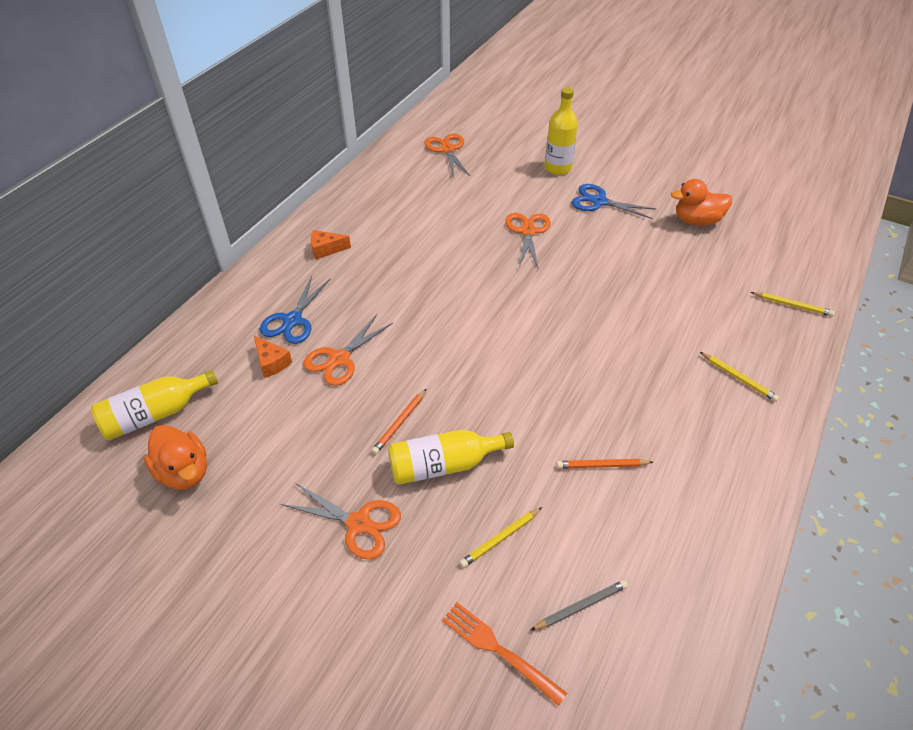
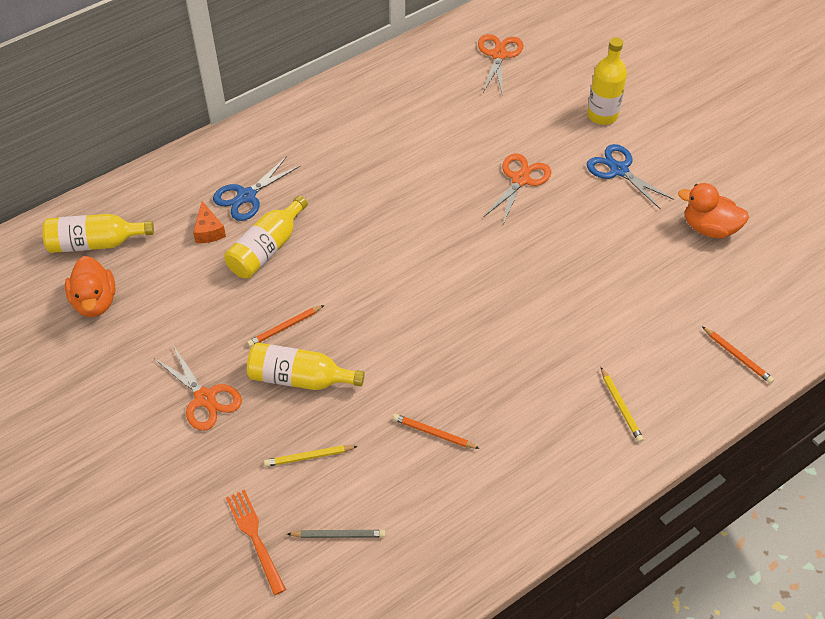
camera: 25 degrees right, 5 degrees up
orange scissors [303,315,393,386] -> yellow bottle [224,196,308,279]
orange cheese [311,230,351,260] -> none
yellow pencil [751,292,835,317] -> orange pencil [702,326,774,384]

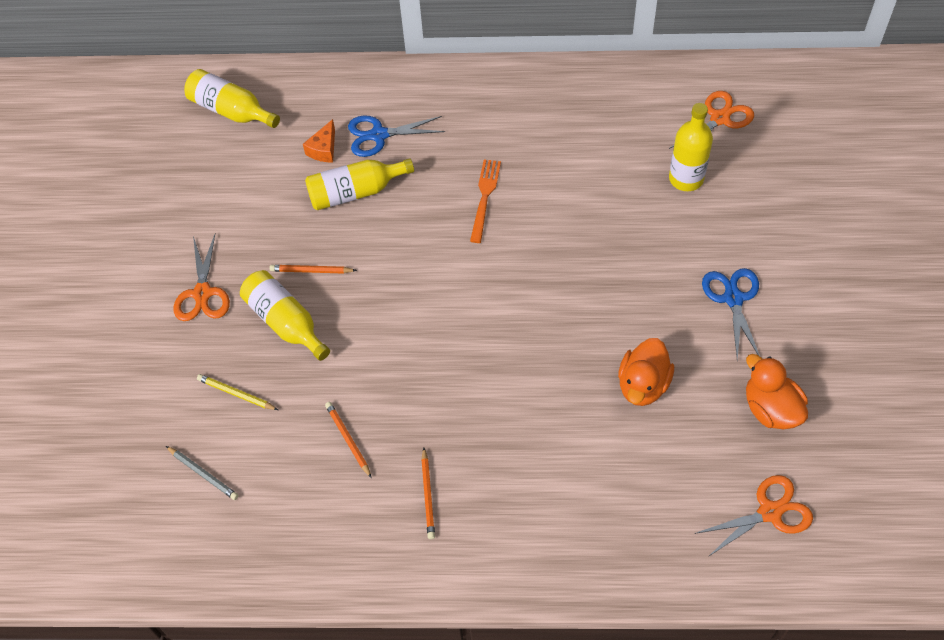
camera: 40 degrees right, 5 degrees up
orange duck [65,256,115,317] -> orange duck moved to [618,338,674,406]
orange fork [226,489,286,595] -> orange fork moved to [470,159,501,243]
orange scissors [484,154,551,224] -> orange scissors moved to [694,475,813,557]
yellow bottle [587,37,627,125] -> yellow bottle moved to [669,103,713,191]
yellow pencil [601,367,644,442] -> none
orange pencil [702,326,774,384] -> orange pencil moved to [421,448,435,539]

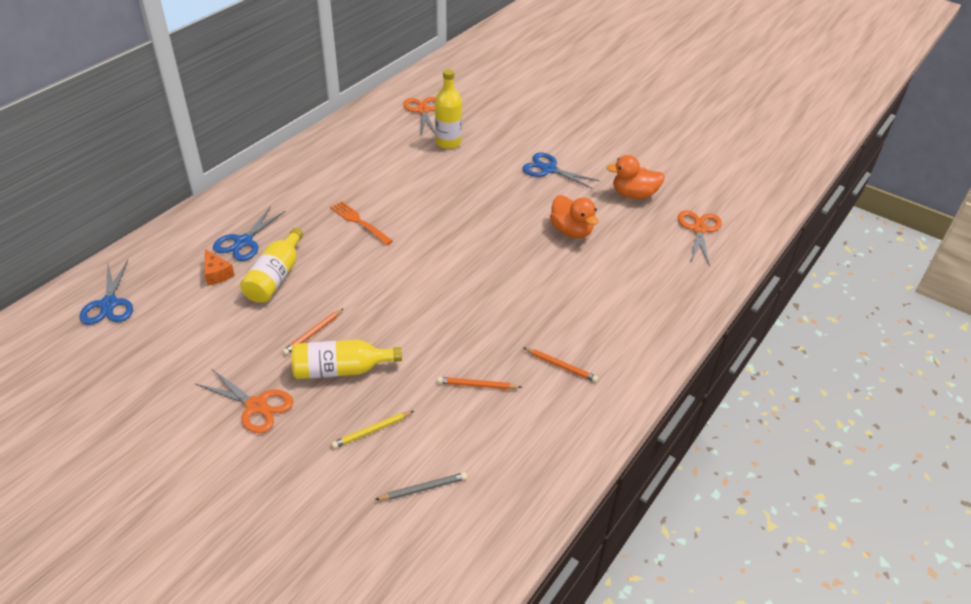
camera: 60 degrees left, 15 degrees down
yellow bottle [184,69,280,128] -> blue scissors [79,260,133,325]

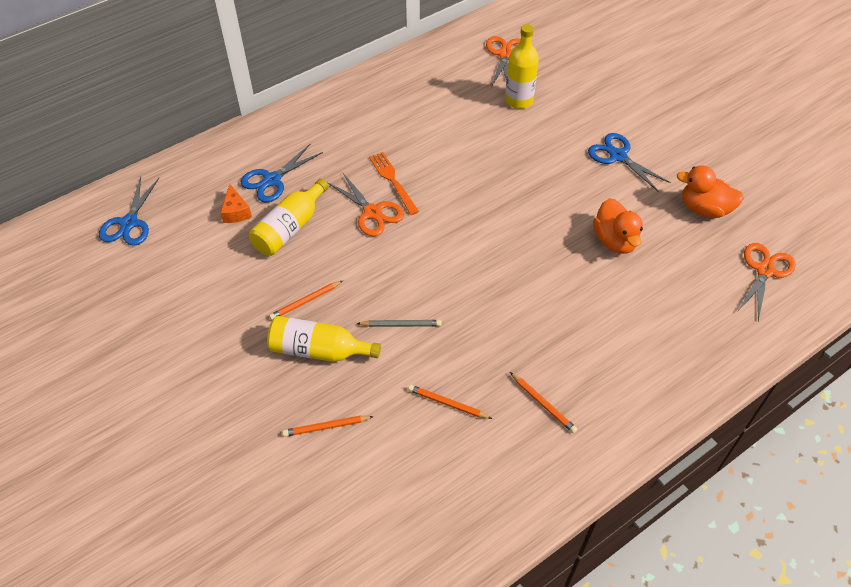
camera: 20 degrees right, 10 degrees up
orange scissors [196,369,294,433] -> orange scissors moved to [327,172,404,236]
yellow pencil [331,411,414,448] -> orange pencil [282,416,374,437]
grey pencil [375,472,467,500] -> grey pencil moved to [357,320,442,327]

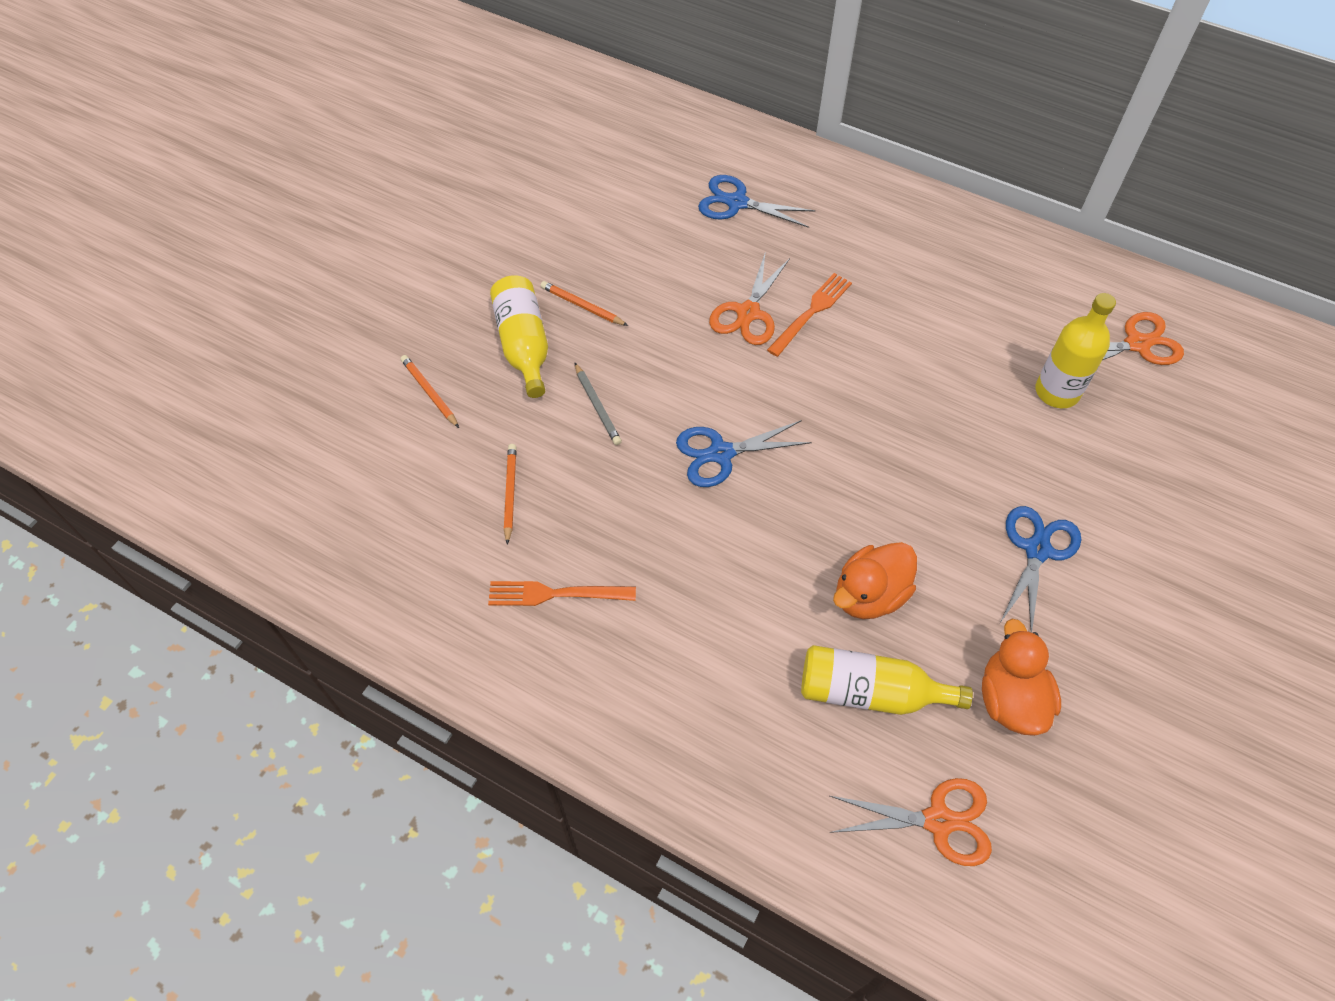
camera: 65 degrees right, 5 degrees up
blue scissors [99,177,159,246] -> blue scissors moved to [676,420,812,487]
orange cheese [220,184,252,223] -> none
yellow bottle [249,179,329,256] -> yellow bottle moved to [801,645,973,715]
orange pencil [510,372,577,433] -> orange fork [488,581,636,606]

